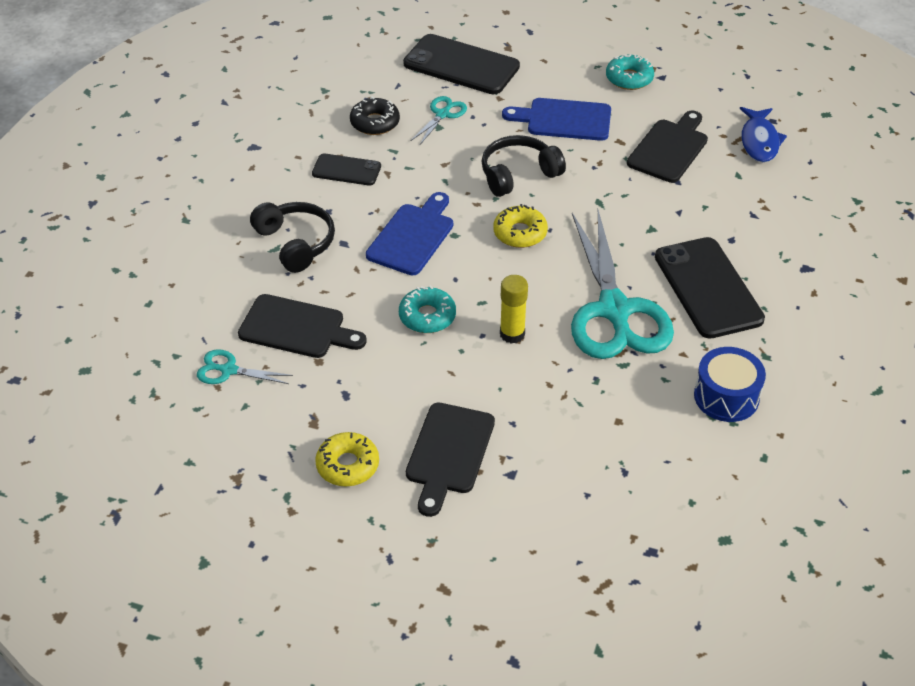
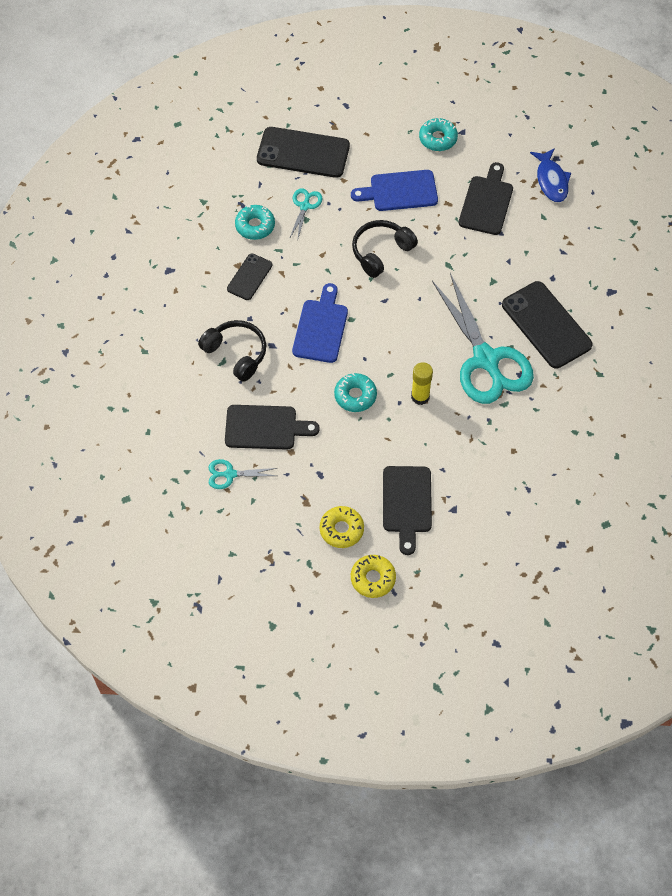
camera: 15 degrees left, 15 degrees up
black phone [312,153,381,186] -> black phone turned 60 degrees counterclockwise [227,253,272,300]
black donut [350,96,400,135] -> turquoise donut [235,205,275,240]
yellow donut [493,204,548,248] -> yellow donut moved to [351,555,396,598]
blue drum [694,347,766,422] -> none

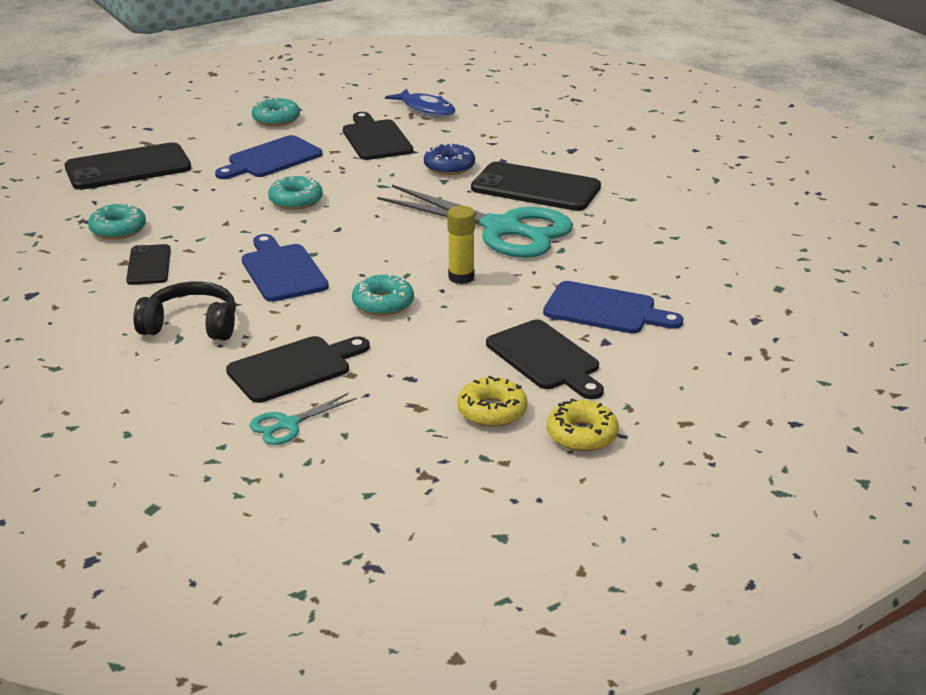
camera: 35 degrees left, 30 degrees down
turquoise scissors [289,188,323,239] -> none
black headphones [352,220,418,278] -> turquoise donut [268,175,323,210]
none -> blue donut [424,142,475,175]
none -> blue cutting board [543,281,683,334]

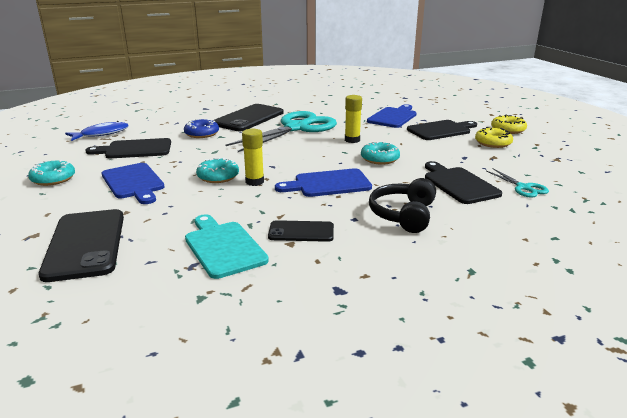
camera: 80 degrees left, 5 degrees down
turquoise donut [88,202,146,239] -> turquoise cutting board [185,214,269,279]
none -> yellow glue stick [242,129,264,186]

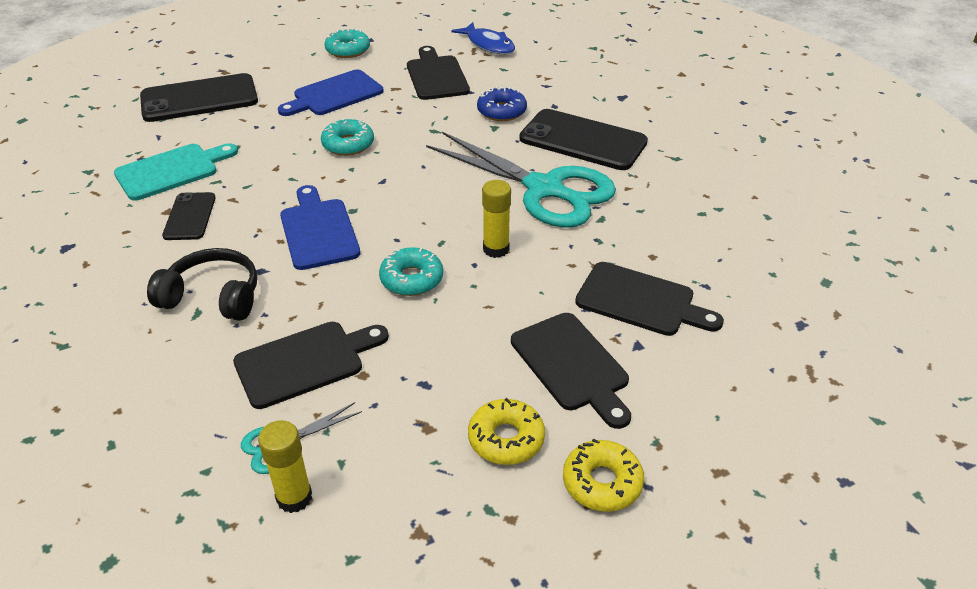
camera: 85 degrees right, 15 degrees up
yellow glue stick [242,129,264,186] -> yellow glue stick moved to [258,420,312,513]
blue cutting board [367,104,417,128] -> black cutting board [575,262,724,336]

